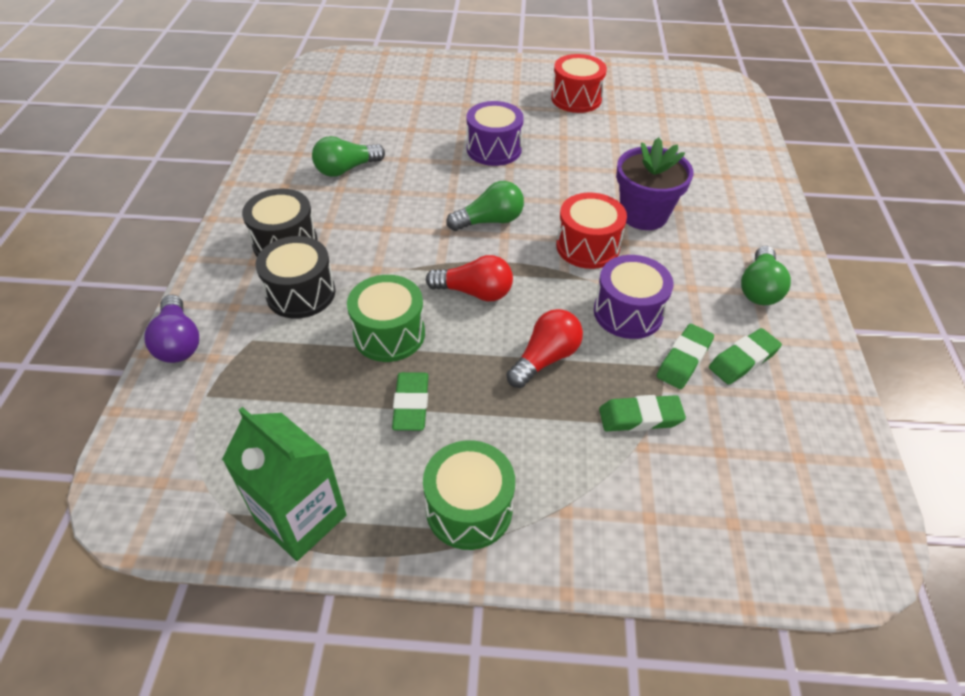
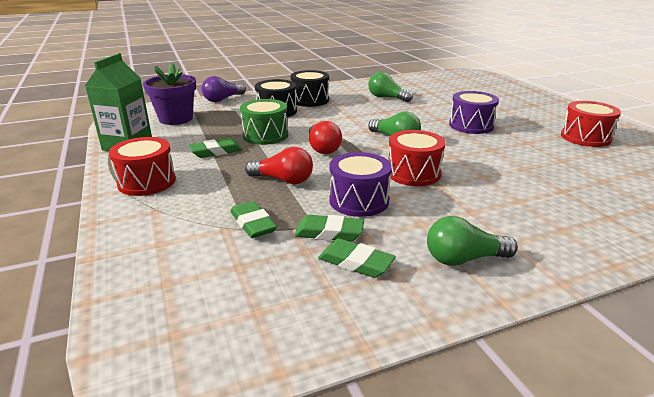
camera: 65 degrees right, 20 degrees down
green drum [423,440,515,550] -> red drum [109,137,176,196]
purple flower pot [616,137,694,230] -> purple flower pot moved to [143,63,196,125]

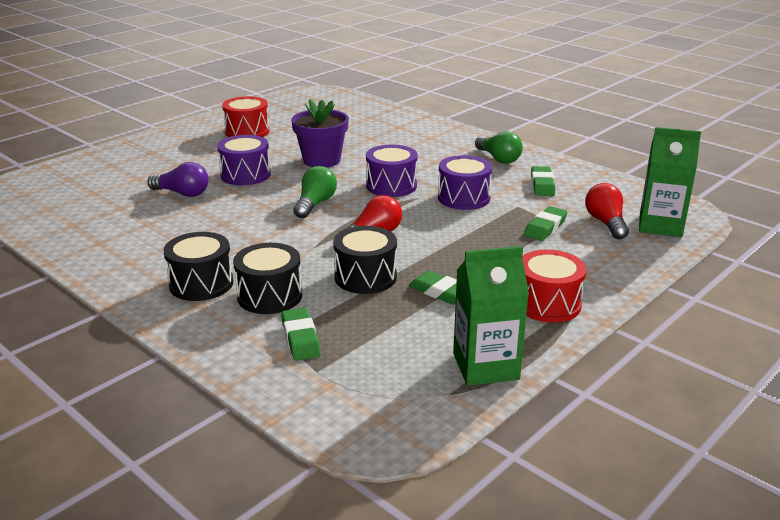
camera: 115 degrees left, 0 degrees up
purple flower pot [143,63,196,125] -> purple flower pot moved to [291,99,349,167]
purple light bulb [201,76,246,102] -> purple light bulb moved to [147,162,209,197]
green drum [240,99,288,145] -> black drum [333,226,397,294]
red light bulb [245,147,313,184] -> red light bulb moved to [585,183,629,240]
green eraser [294,215,364,241] -> green eraser moved to [281,308,321,361]
green light bulb [368,72,413,102] -> none
red drum [388,130,445,186] -> purple drum [366,145,418,197]
none -> green carton [639,127,701,237]

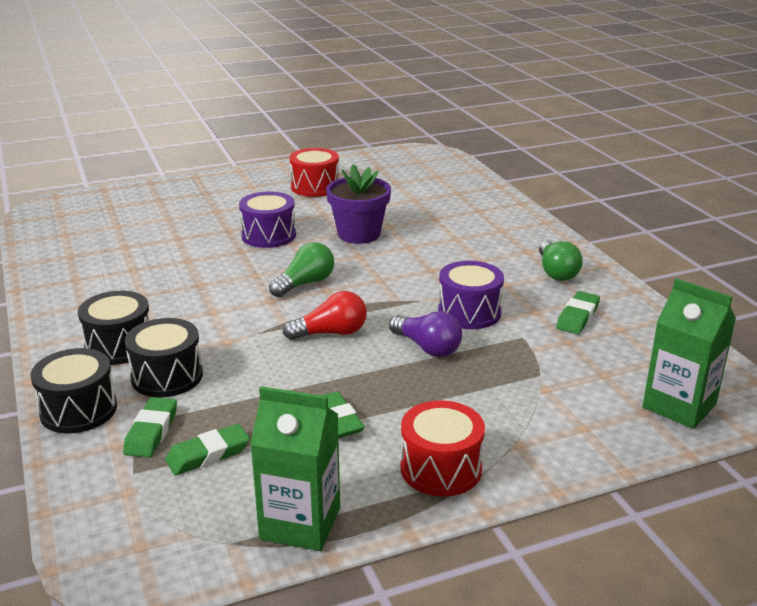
camera: 25 degrees right, 0 degrees up
purple light bulb [147,162,209,197] -> purple light bulb moved to [389,311,462,357]
black drum [333,226,397,294] -> black drum moved to [30,348,117,433]
purple drum [366,145,418,197] -> none
green eraser [524,206,567,241] -> green eraser moved to [165,424,250,475]
red light bulb [585,183,629,240] -> none

